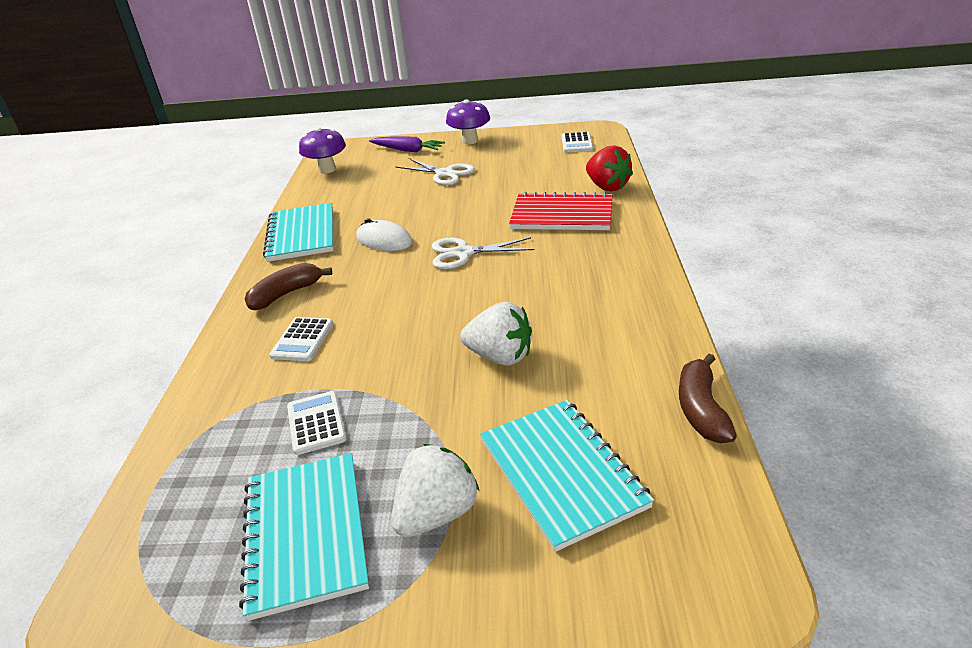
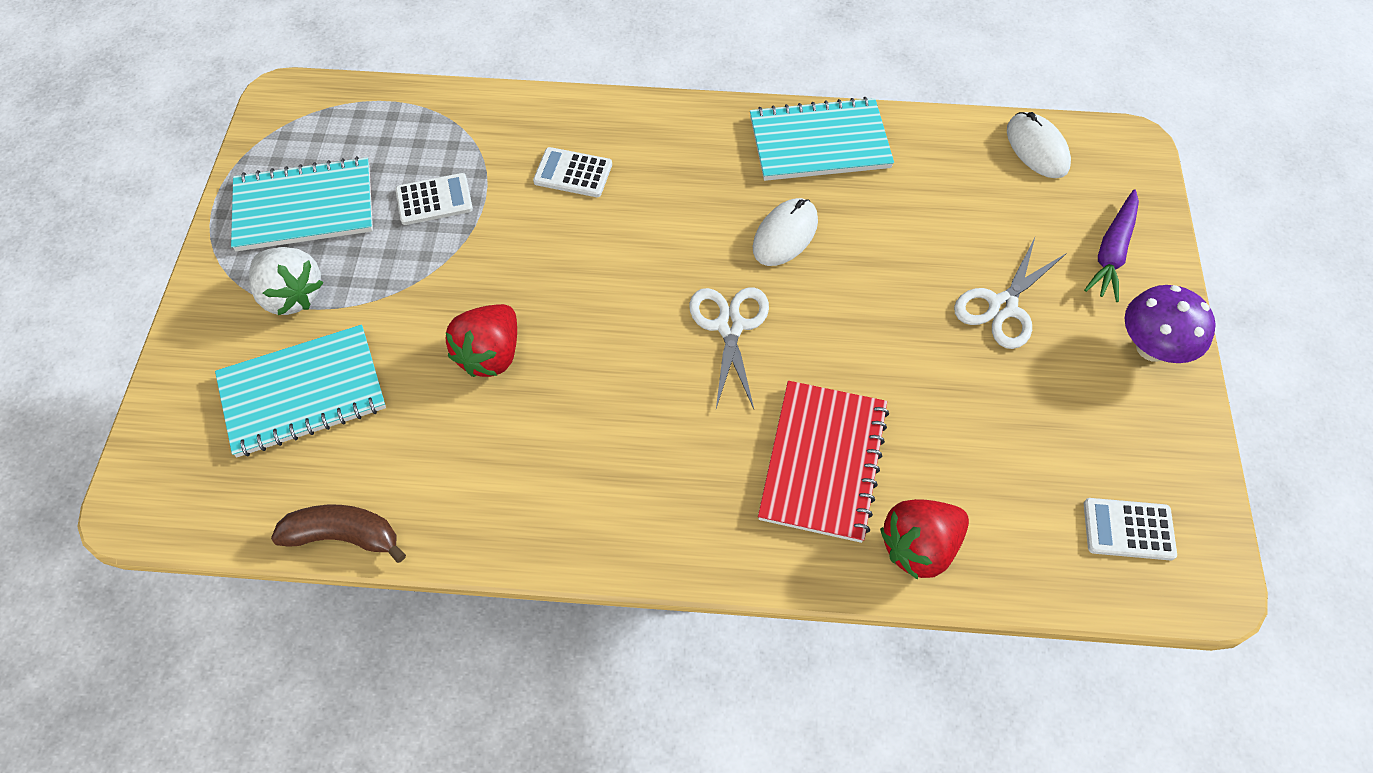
camera: 90 degrees right, 25 degrees up
brown banana [245,263,332,310] -> none
purple mushroom [299,127,346,174] -> white mouse [1007,112,1071,178]
white strawberry [460,302,532,366] -> red strawberry [446,304,517,377]

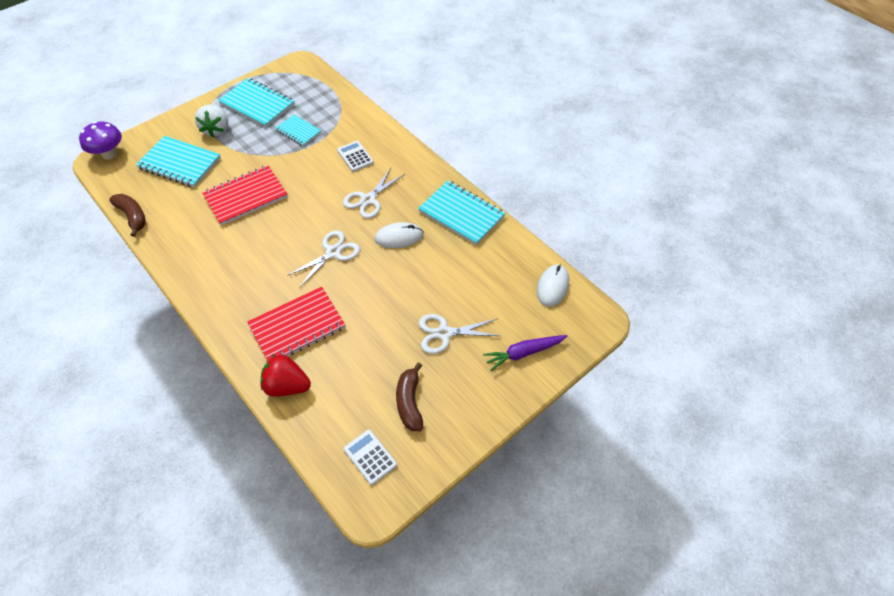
camera: 45 degrees right, 5 degrees down
white calculator [396,173,473,225] -> turquoise notebook [275,115,321,146]
red strawberry [446,304,517,377] -> red notebook [202,165,288,226]
purple mushroom [1125,285,1216,363] -> purple mushroom moved to [79,121,122,160]
none -> white scissors [343,168,405,219]
none -> brown banana [396,362,423,431]

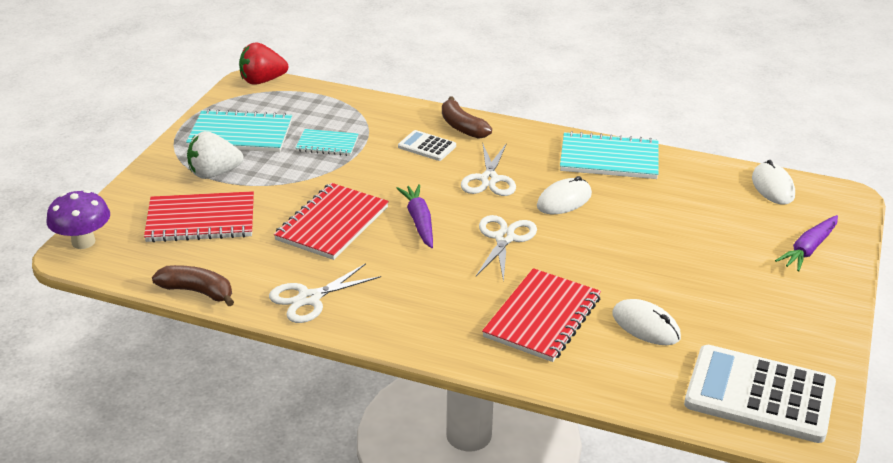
camera: 30 degrees left, 20 degrees down
turquoise notebook [136,136,221,187] -> red notebook [144,191,254,242]
white strawberry [195,105,228,138] -> white strawberry turned 105 degrees clockwise [187,131,244,179]
red strawberry [260,354,311,397] -> red strawberry moved to [239,42,288,85]
white calculator [344,429,397,485] -> white calculator [684,345,836,443], size x2.07
brown banana [396,362,423,431] -> brown banana moved to [442,97,492,139]
white scissors [419,314,500,354] -> white scissors moved to [269,263,381,323]
none -> purple carrot [396,184,433,248]
none -> white mouse [613,299,681,345]

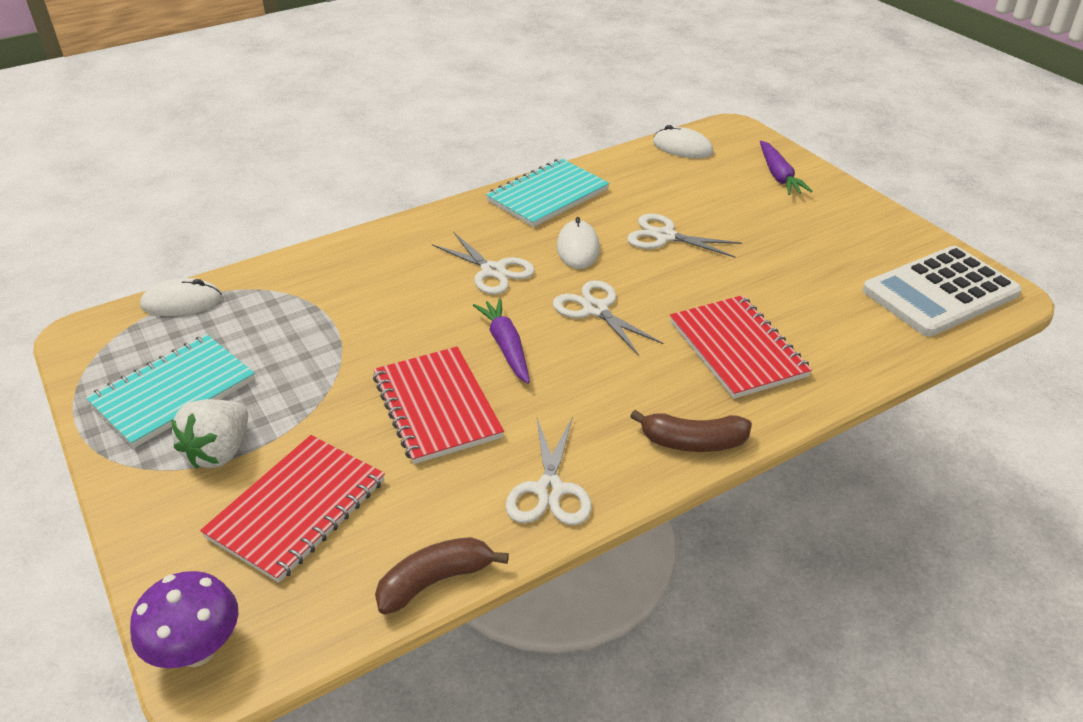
camera: 50 degrees left, 5 degrees up
red strawberry [239,42,288,85] -> none
turquoise notebook [296,129,358,156] -> none
purple carrot [396,184,433,248] -> purple carrot turned 45 degrees clockwise [473,298,530,384]
white calculator [398,130,456,161] -> none
brown banana [442,97,492,139] -> brown banana moved to [630,410,752,452]
white mouse [613,299,681,345] -> white mouse moved to [140,278,223,316]
none -> white scissors [627,214,742,258]

